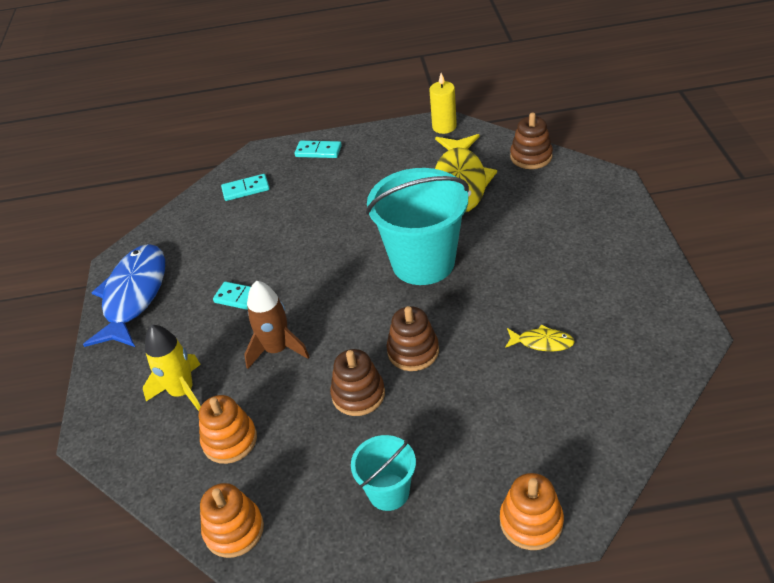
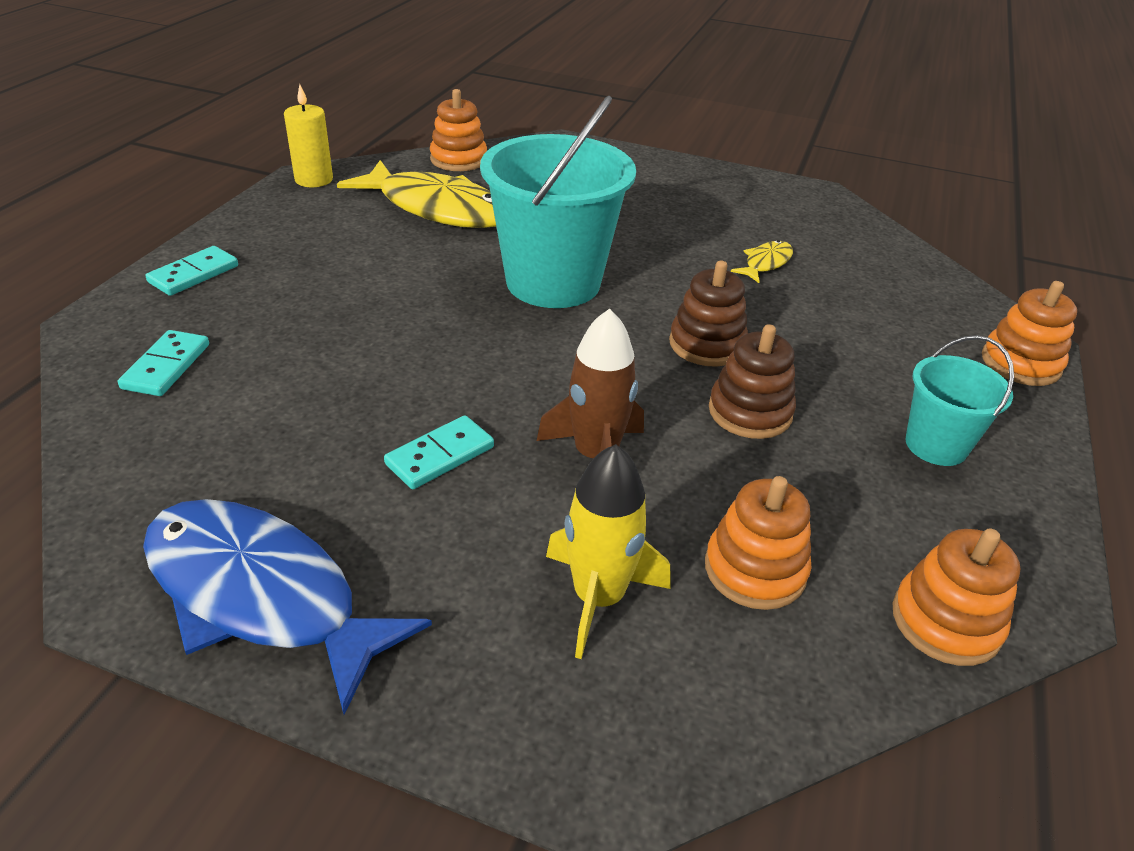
camera: 70 degrees left, 5 degrees down
brown stacking toy [510,112,553,169] -> orange stacking toy [430,89,487,171]

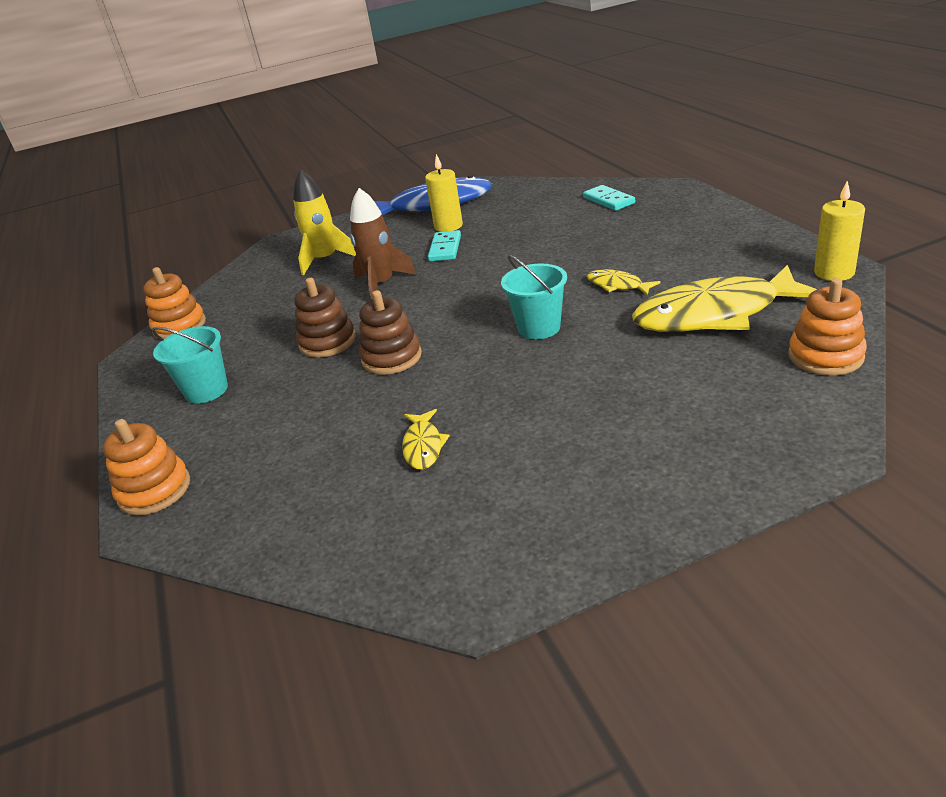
camera: 145 degrees right, 5 degrees down
turquoise domino [146,246,238,296] -> none
turquoise bucket [480,96,636,308] -> turquoise bucket [501,255,567,339], size x0.52
orange stacking toy [705,476,811,610] -> none
none -> yellow candle [425,154,463,232]
none -> yellow fish [587,269,660,296]

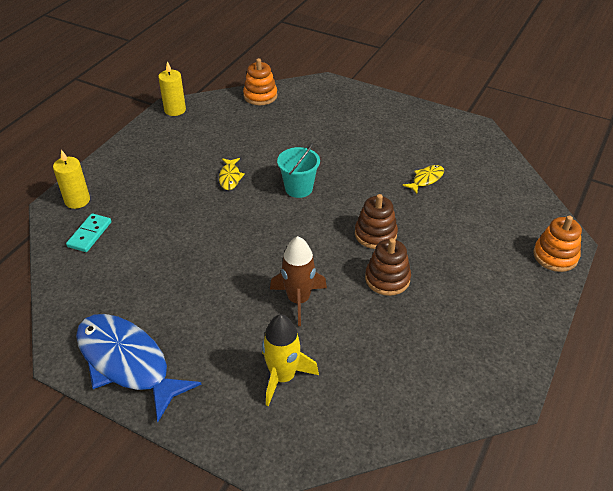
camera: 135 degrees left, 10 degrees up
orange stacking toy [143,267,206,339] -> none
turquoise bucket [152,326,228,404] -> none
yellow candle [425,154,463,232] -> yellow candle moved to [53,150,90,209]
turquoise domino [428,230,461,262] -> none
yellow fish [632,265,817,332] -> none

